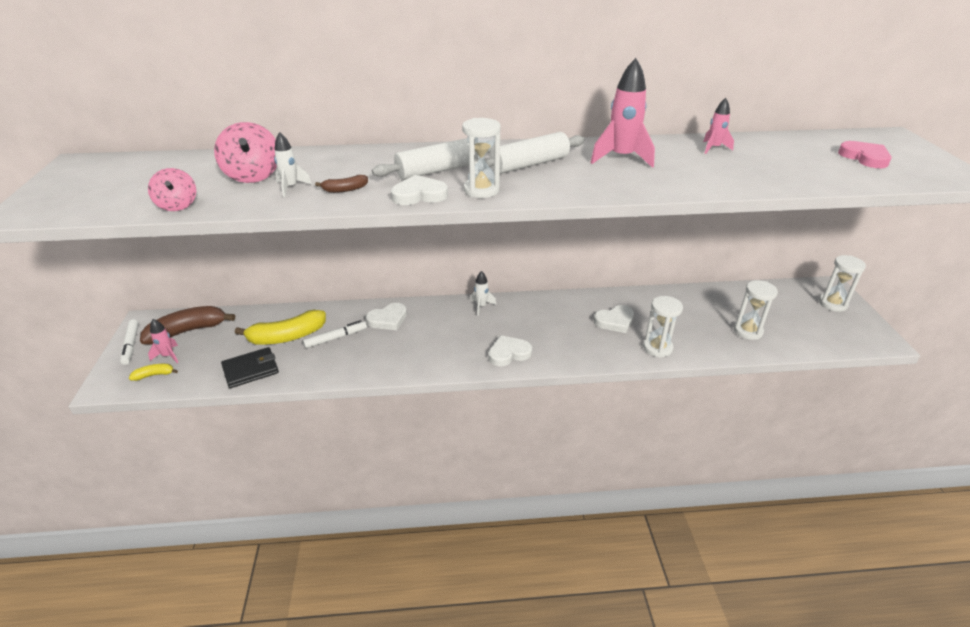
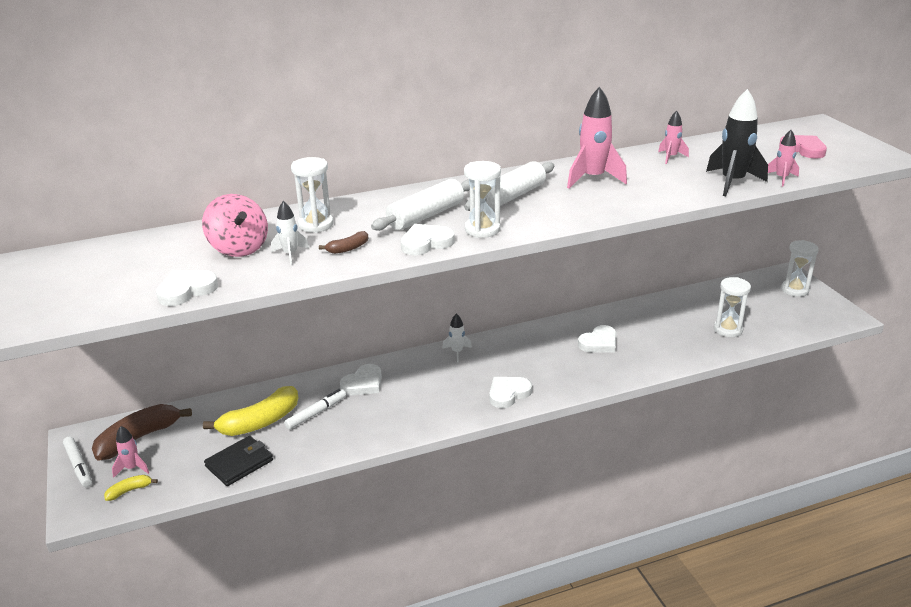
camera: 15 degrees left, 5 degrees down
pink spinning top [148,168,196,211] -> white heart [156,270,218,306]
white hourglass [643,296,683,358] -> white hourglass moved to [291,157,334,233]
none -> black rocket [706,89,768,196]
none -> pink rocket [768,130,799,187]

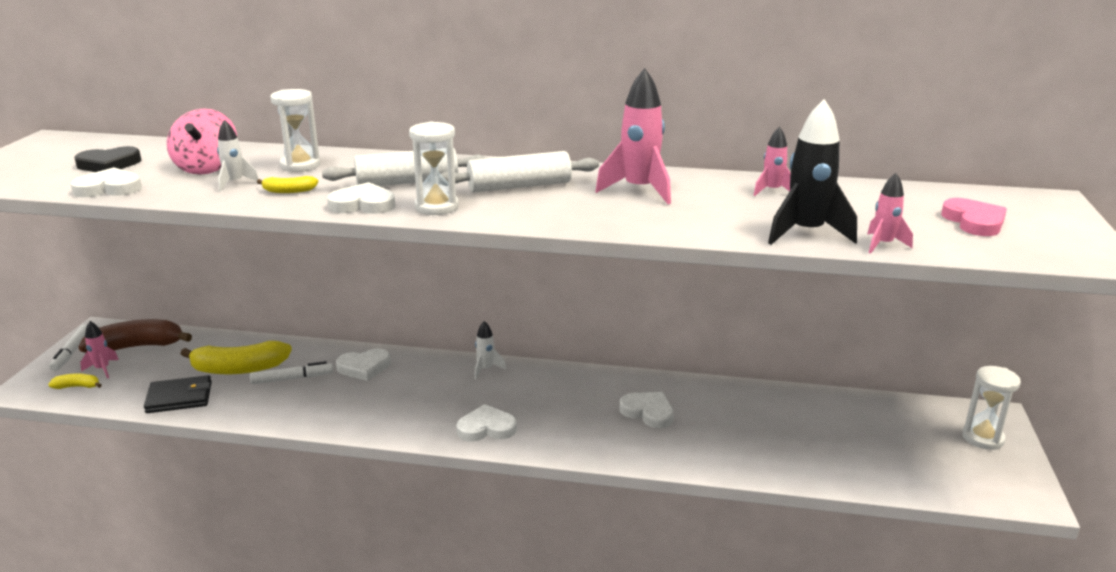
camera: 30 degrees right, 5 degrees down
brown banana [319,231,368,254] -> yellow banana [257,176,318,193]
white heart [578,325,617,353] -> white heart turned 135 degrees counterclockwise [620,392,674,428]
white hourglass [714,277,751,337] -> none
none -> black heart [74,146,141,172]

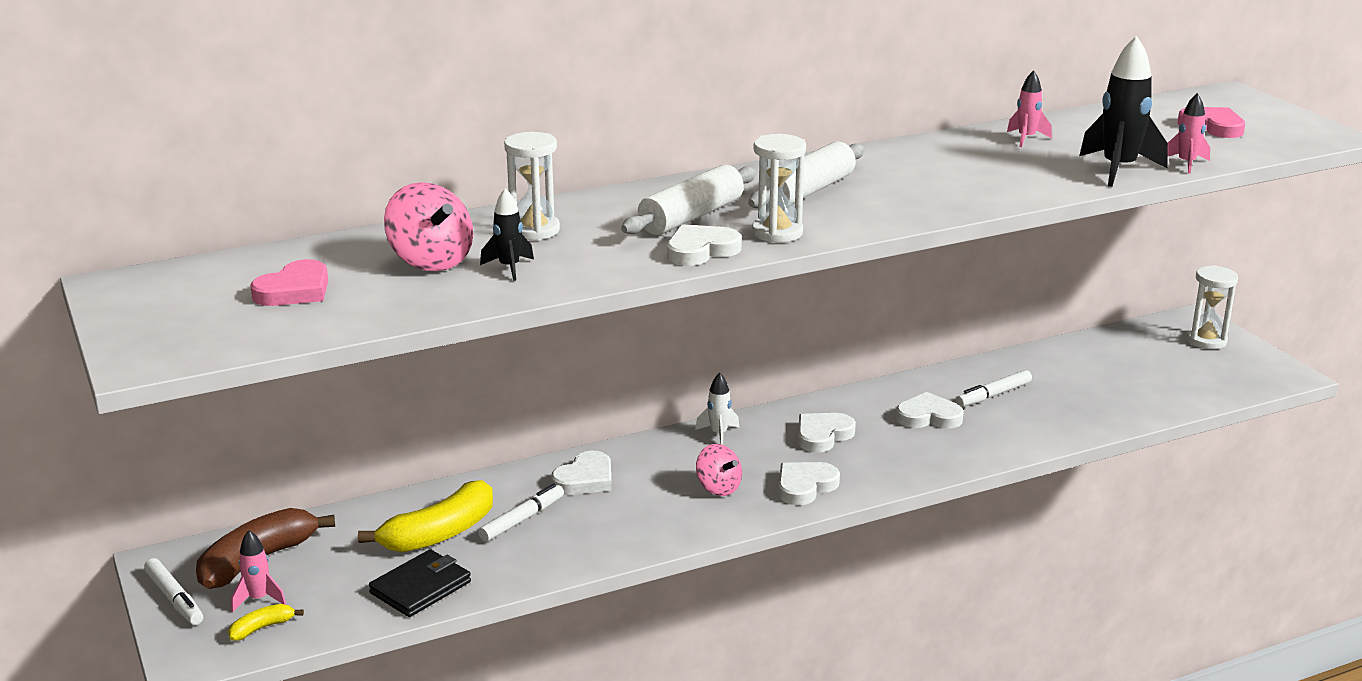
camera: 35 degrees left, 0 degrees up
white heart [71,167,142,197] -> white heart moved to [798,413,856,453]
black heart [74,146,141,172] -> pink heart [250,259,328,306]
white rocket [217,120,259,192] -> black rocket [480,188,534,281]
yellow banana [257,176,318,193] -> none
pink rocket [595,68,671,204] -> none
none -> pink spinning top [696,444,742,496]
none -> white marker [956,370,1032,407]

